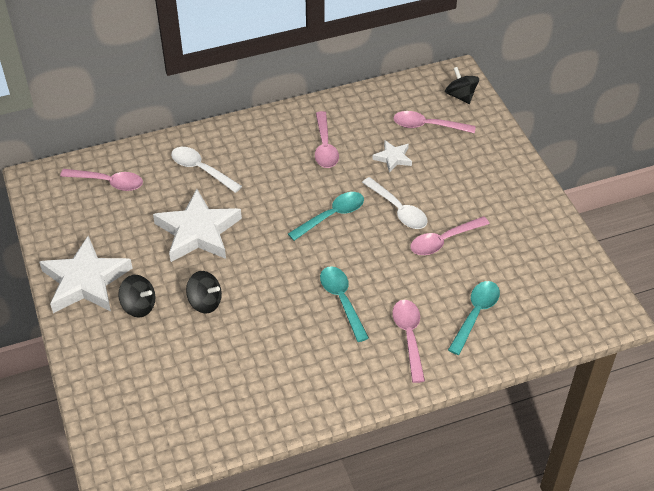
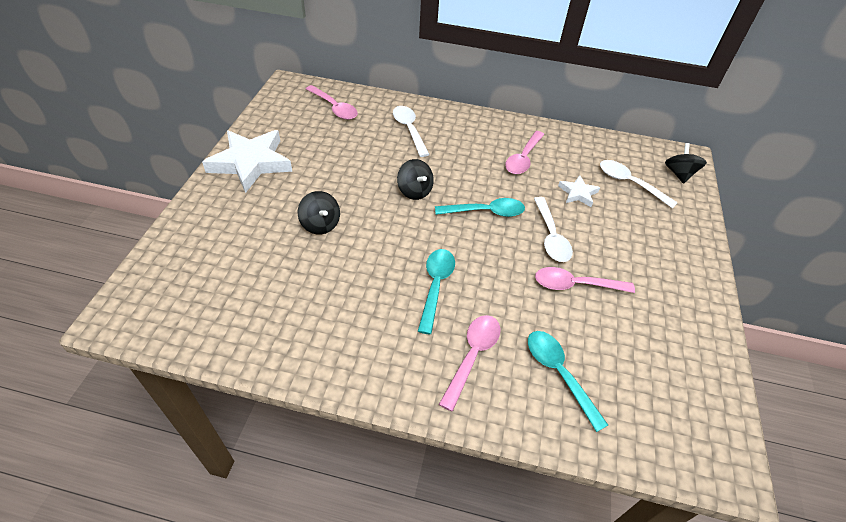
camera: 30 degrees right, 0 degrees up
black spinning top [118,275,155,317] -> black spinning top moved to [397,159,434,200]
white star [153,189,242,262] -> none
pink spoon [393,111,476,133] -> white spoon [600,160,678,209]
turquoise spoon [448,281,500,355] -> turquoise spoon turned 90 degrees counterclockwise [528,331,608,432]

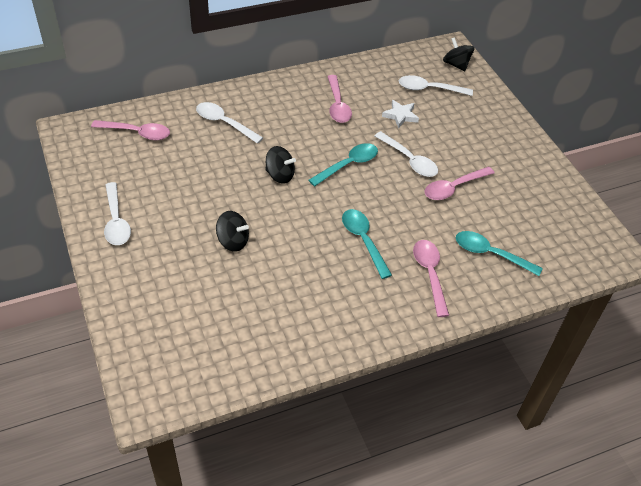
camera: 35 degrees left, 0 degrees up
white star [202,130,292,193] -> white spoon [104,182,131,245]

